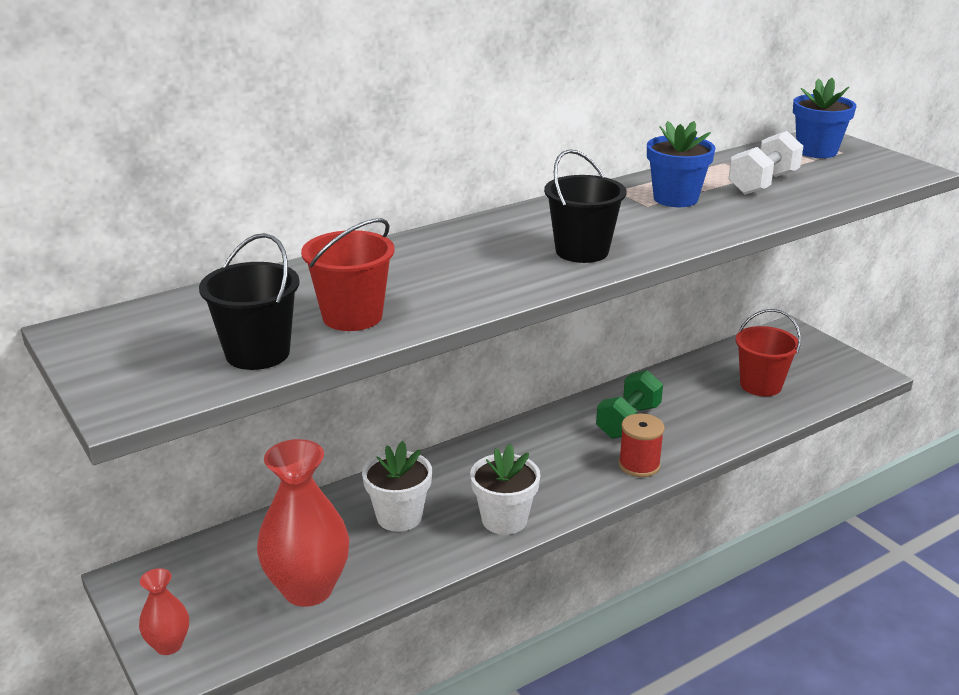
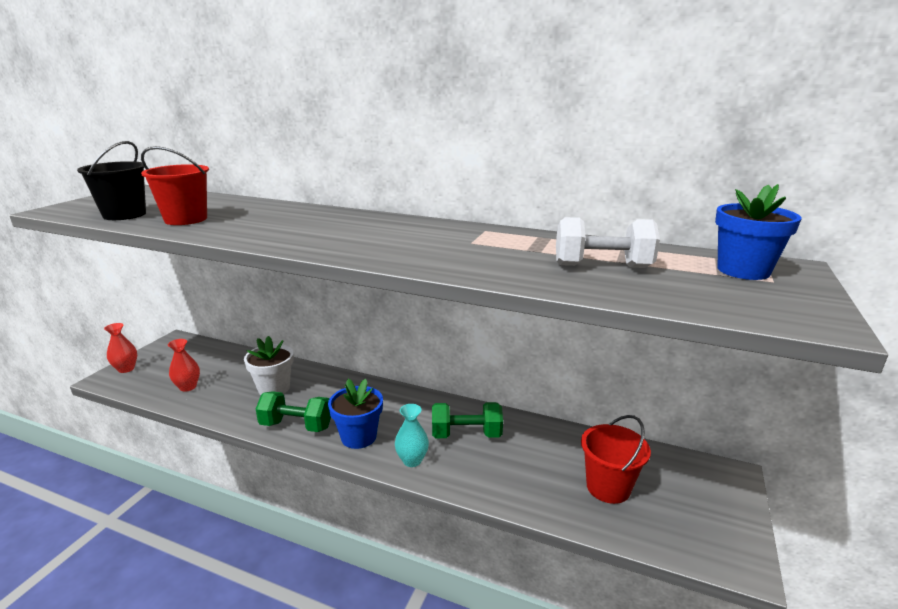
camera: 55 degrees right, 5 degrees down
red vase [257,439,349,607] -> red vase [168,339,200,392], size x0.50
white flower pot [470,444,540,535] -> green dumbbell [256,391,331,432]
black bucket [544,150,627,263] -> none
red spool [618,414,664,477] -> turquoise vase [395,404,429,467]
blue flower pot [647,121,715,207] -> blue flower pot moved to [328,379,383,449]

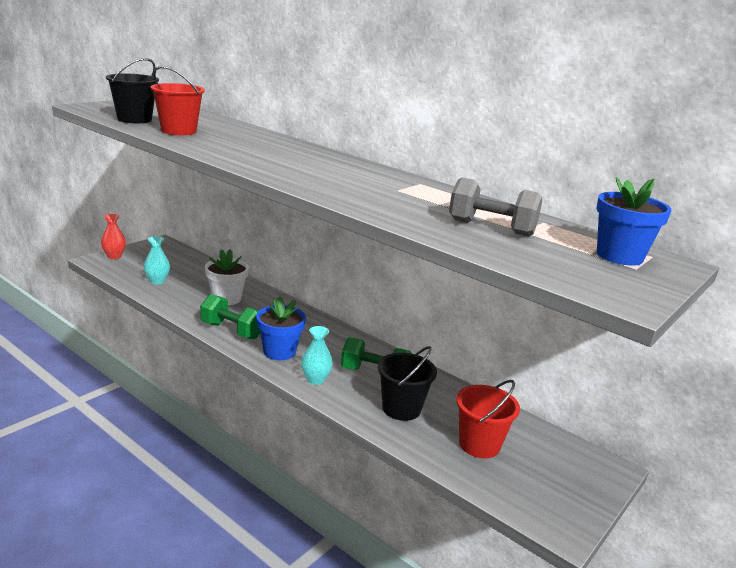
camera: 15 degrees right, 0 degrees up
red vase [168,339,200,392] -> turquoise vase [144,236,170,284]
white dumbbell [556,217,660,268] -> grey dumbbell [449,177,542,237]
none -> black bucket [378,346,437,421]

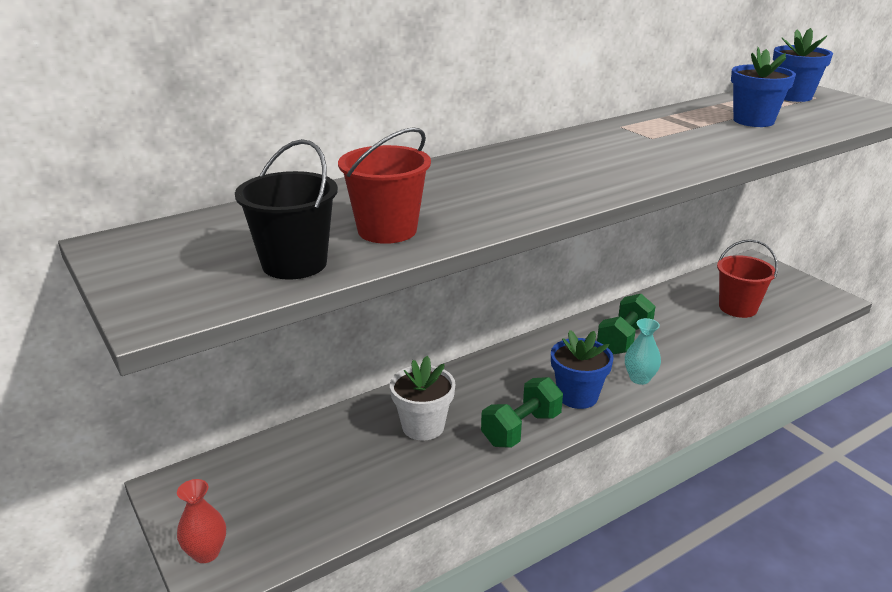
camera: 70 degrees left, 5 degrees up
turquoise vase [144,236,170,284] -> none
black bucket [378,346,437,421] -> none
grey dumbbell [449,177,542,237] -> blue flower pot [731,47,796,127]

